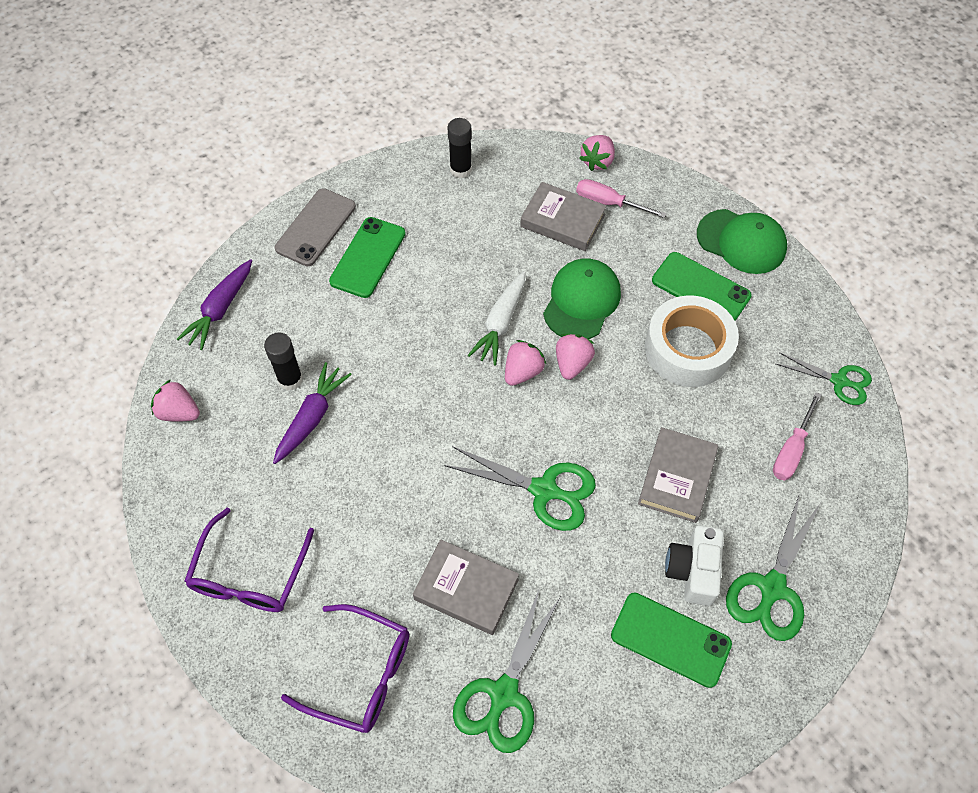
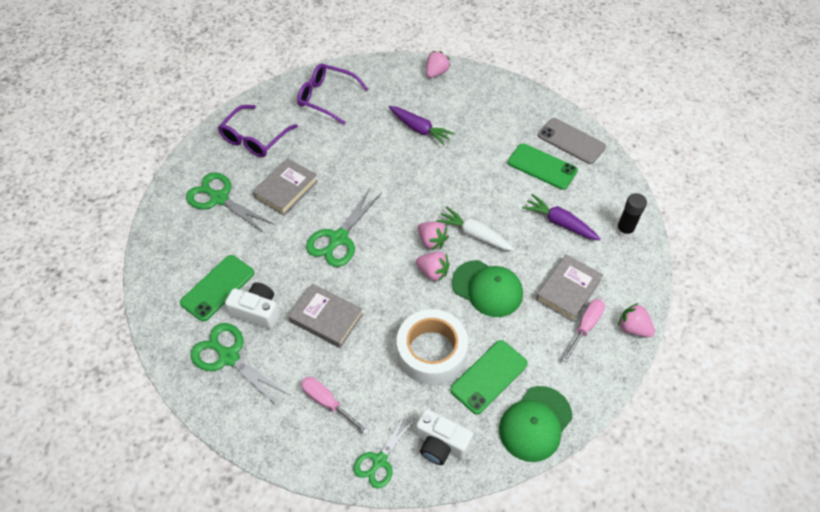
camera: 100 degrees right, 5 degrees down
purple carrot [177,259,252,350] -> purple carrot moved to [522,194,601,241]
black glue stick [264,333,303,391] -> none
none -> white camera [416,409,473,465]

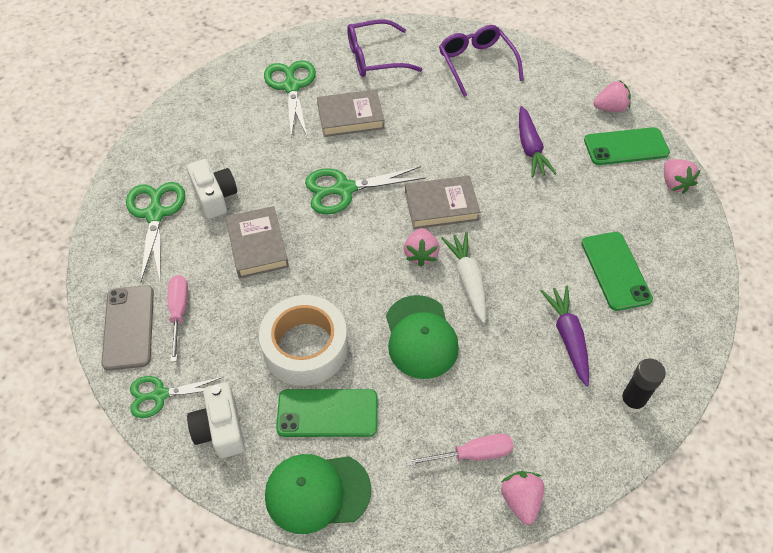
camera: 45 degrees right, 0 degrees up
green phone [180,255,254,321] -> green phone moved to [584,127,670,165]
pink strawberry [416,252,450,282] -> pink strawberry moved to [664,159,701,194]
grey book [536,254,603,322] -> grey book moved to [405,176,480,229]
grey phone [538,118,606,164] -> grey phone moved to [101,285,154,371]

